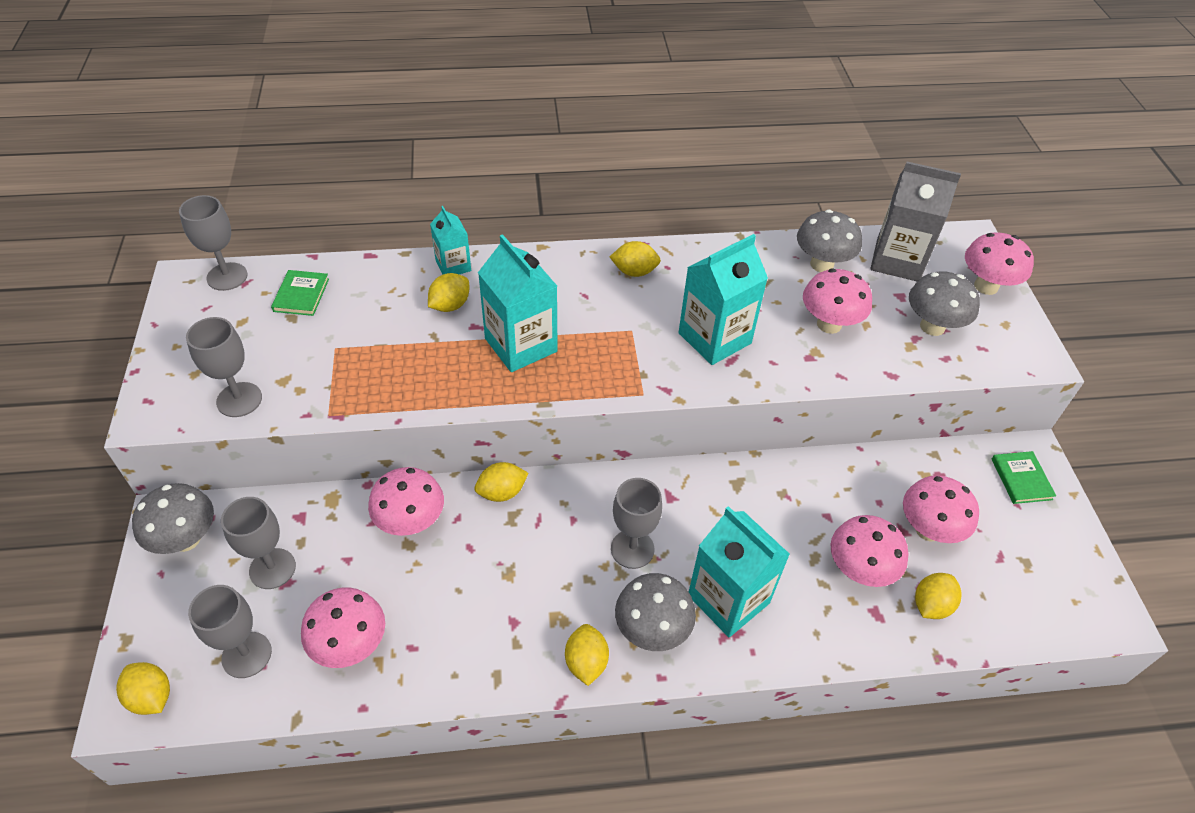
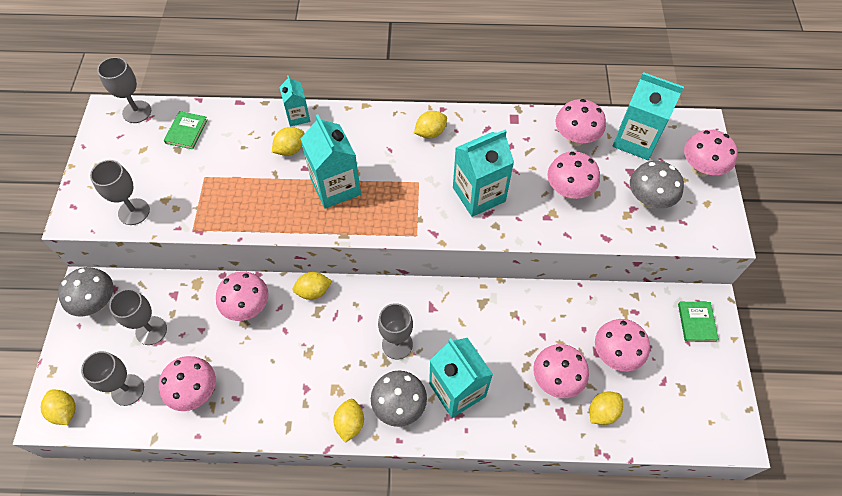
camera: 10 degrees right, 10 degrees up
yellow lemon [610,241,661,277] -> yellow lemon turned 45 degrees counterclockwise [414,111,447,138]
grey mushroom [797,210,862,272] -> pink mushroom [556,99,606,146]
grey carton [870,162,961,282] -> turquoise carton [613,72,684,160]

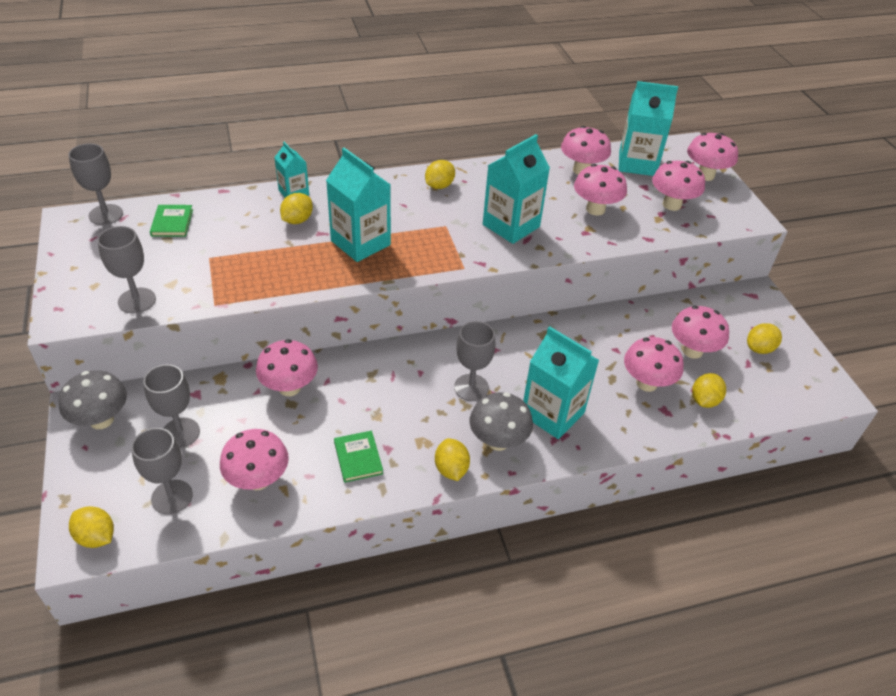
camera: 20 degrees left, 15 degrees down
yellow lemon [293,272,332,300] -> yellow lemon moved to [747,323,782,354]
grey mushroom [630,161,684,208] -> pink mushroom [652,161,705,211]
green book [678,302,719,342] -> green book moved to [334,431,383,483]

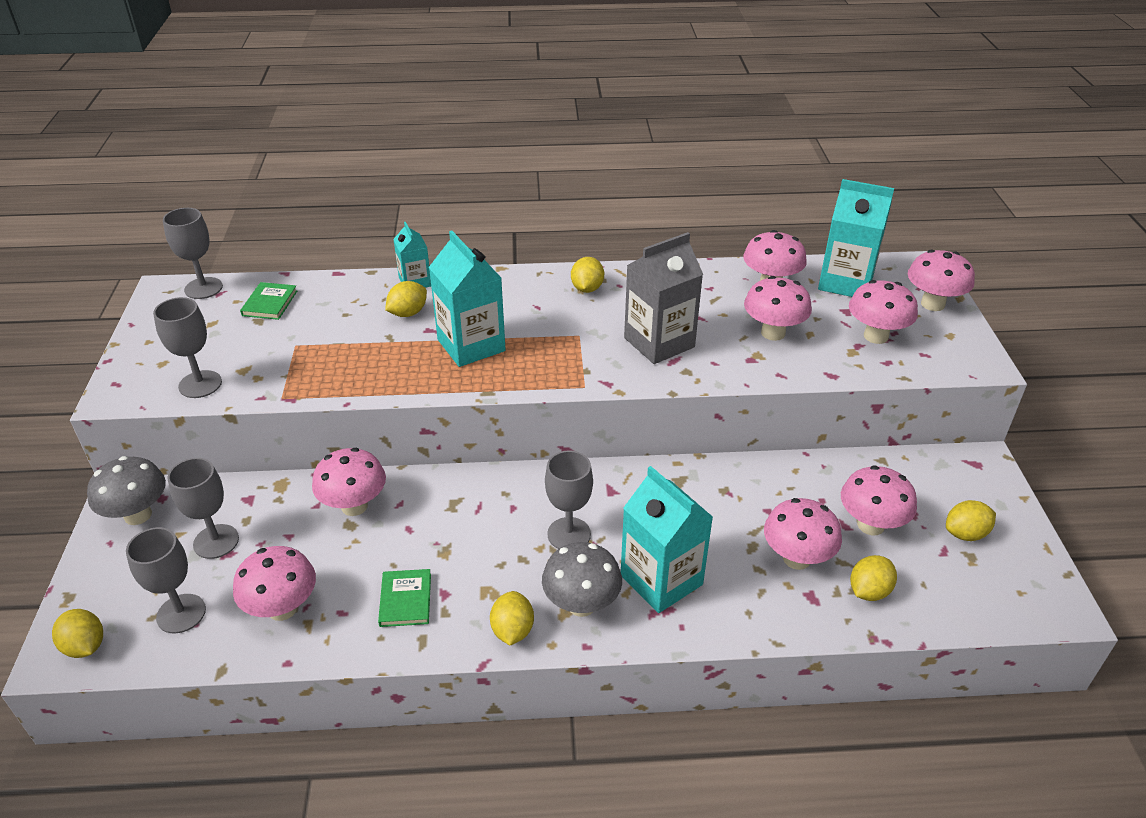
camera: 15 degrees right, 5 degrees down
yellow lemon [425,160,455,189] -> yellow lemon turned 45 degrees counterclockwise [571,257,604,293]
turquoise carton [483,134,550,244] -> grey carton [624,232,703,364]

